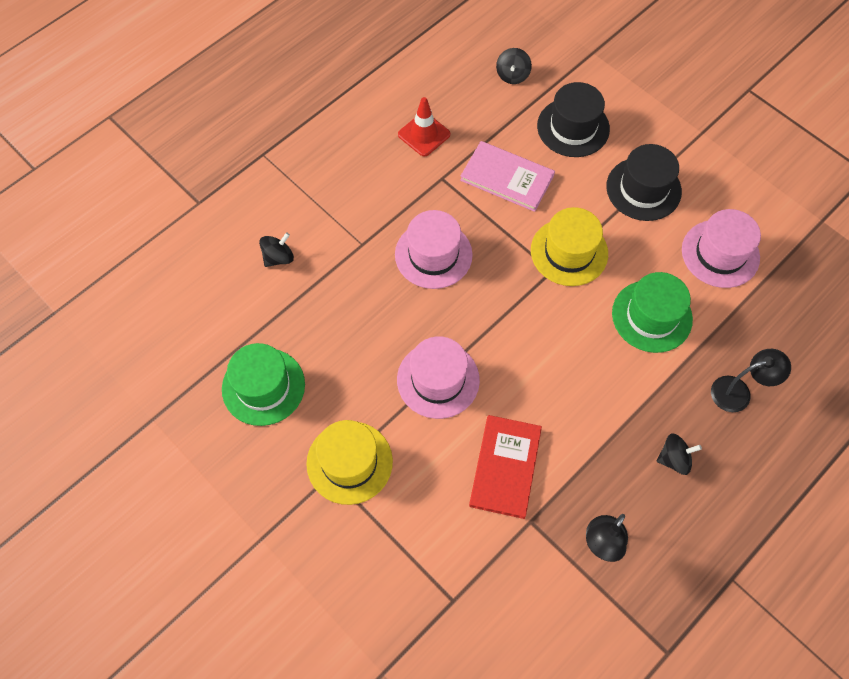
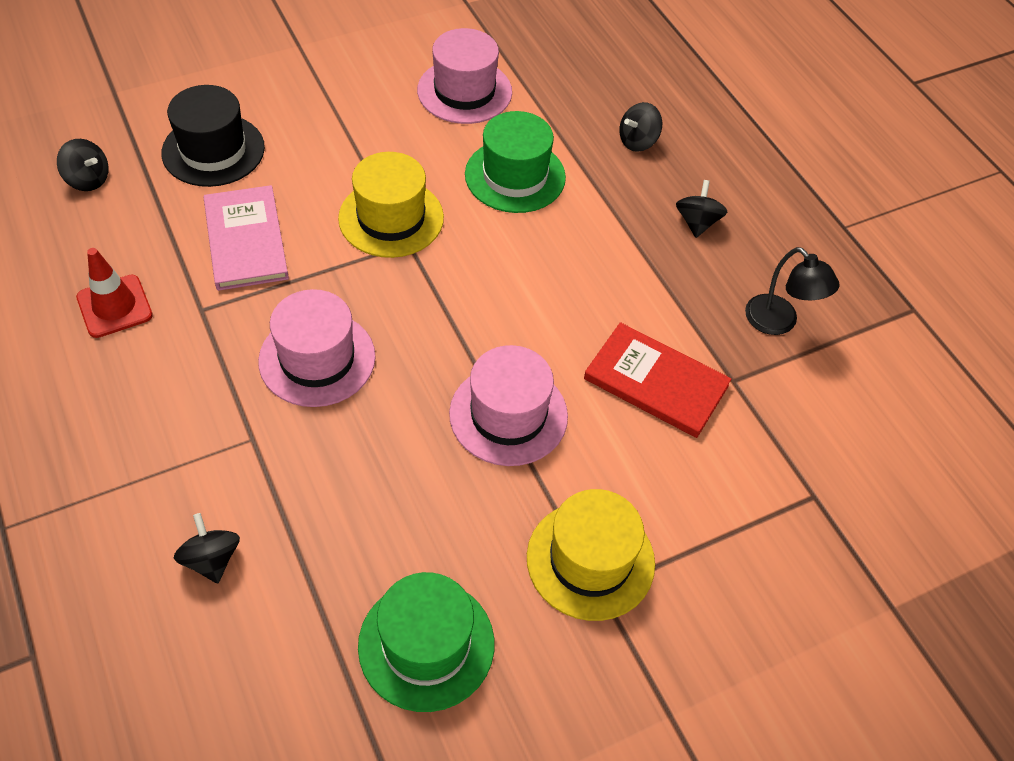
camera: 75 degrees left, 10 degrees down
pink book [460,141,555,212] -> pink book turned 60 degrees counterclockwise [203,185,289,291]
black hat [606,144,682,221] -> none
black lamp [711,349,791,412] -> black spinning top [619,102,662,152]

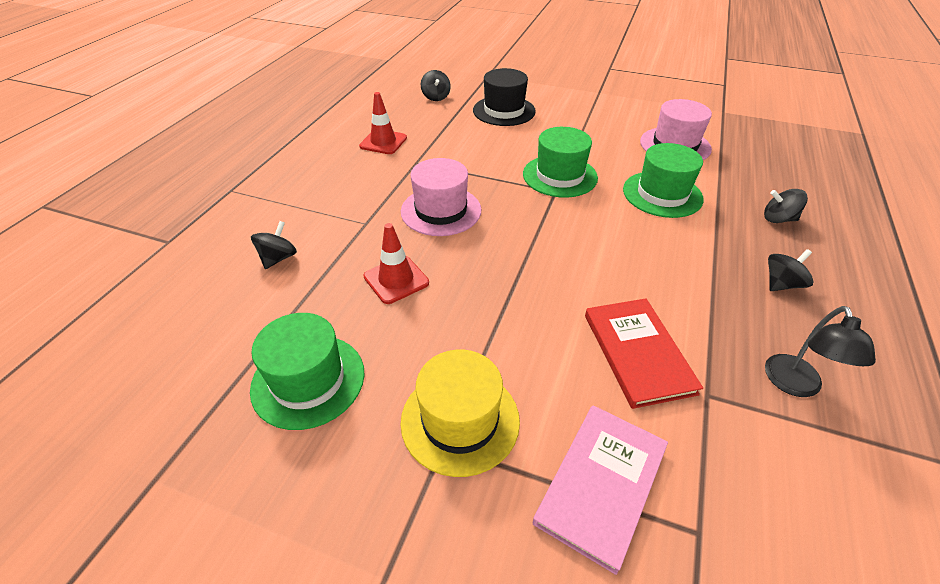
camera: 50 degrees right, 10 degrees down
pink book [203,185,289,291] -> pink book moved to [533,405,668,575]
yellow hat [338,152,444,258] -> green hat [523,127,598,198]
pink hat [449,345,568,466] -> none
none -> red traffic cone [363,223,429,304]

